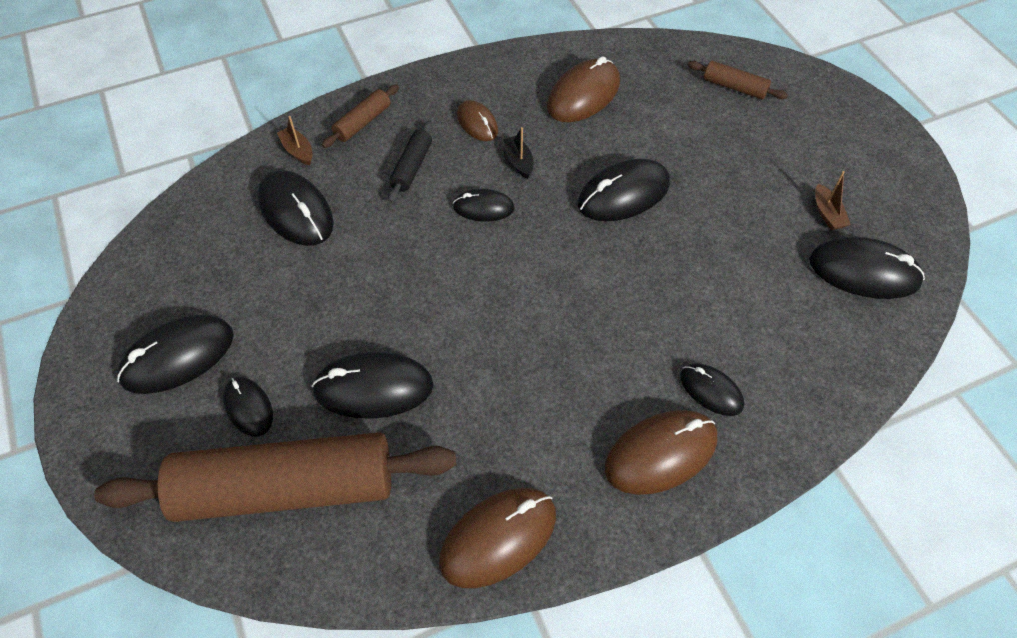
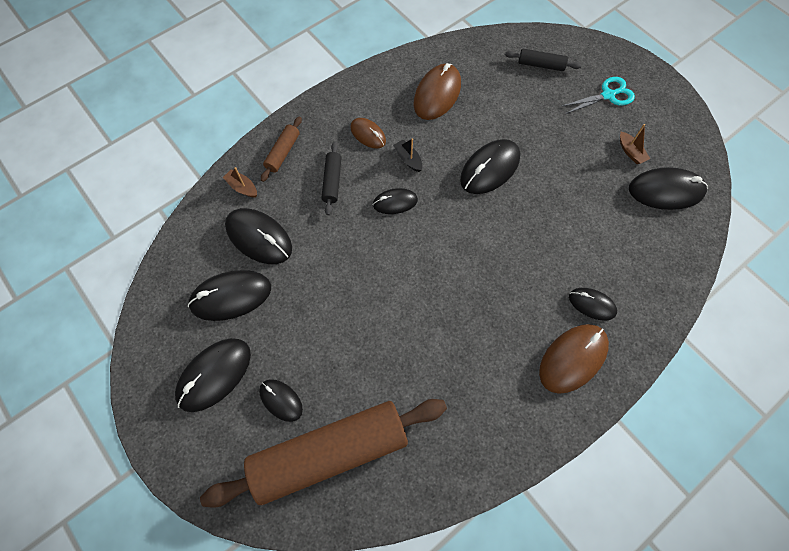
camera: 15 degrees left, 10 degrees up
black mouse [312,352,434,419] -> black mouse moved to [188,270,271,321]
brown mouse [439,488,556,588] -> none
brown rolling pin [688,61,788,99] -> black rolling pin [505,49,582,71]
none -> turquoise scissors [562,77,635,114]

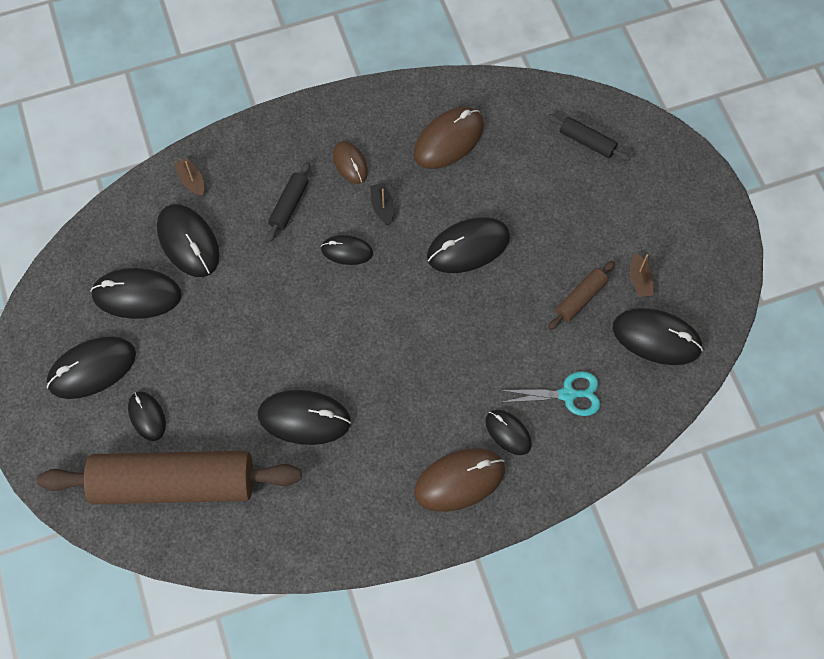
camera: 20 degrees right, 0 degrees up
brown rolling pin [261,117,302,182] -> brown rolling pin moved to [548,261,615,330]
turquoise scissors [562,77,635,114] -> turquoise scissors moved to [499,371,600,416]
none -> black mouse [258,390,351,445]

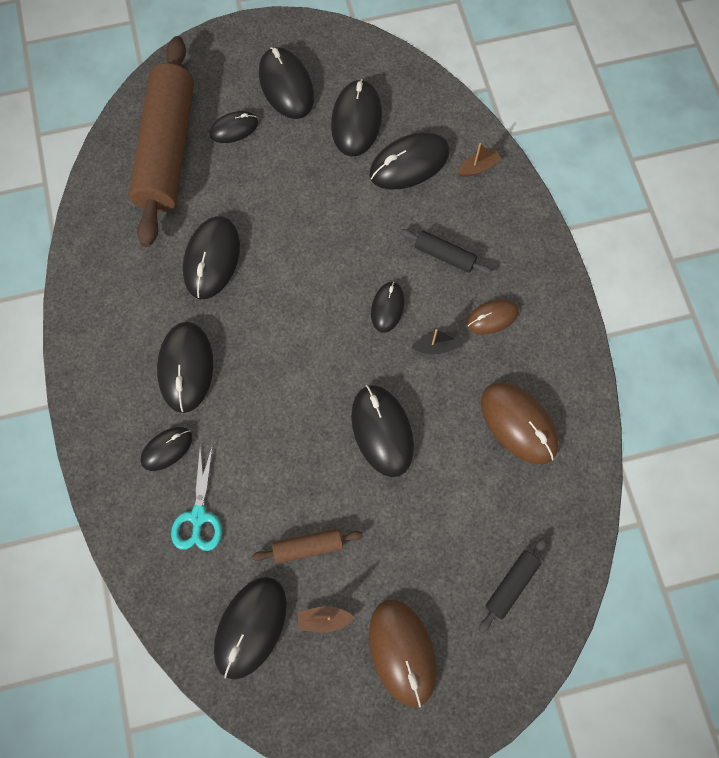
camera: 95 degrees right, 5 degrees up
brown mouse [414,448,505,512] -> brown mouse moved to [369,599,437,707]
brown rolling pin [548,261,615,330] -> brown rolling pin turned 60 degrees counterclockwise [252,529,363,563]
none -> black mouse [157,322,213,413]

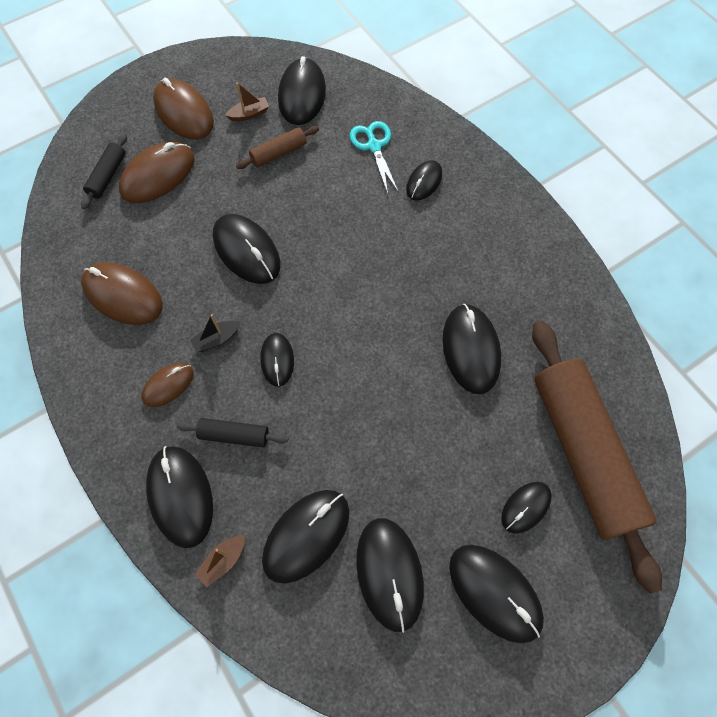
camera: 160 degrees right, 5 degrees down
black mouse [157,322,213,413] -> black mouse moved to [146,446,213,548]
none -> brown mouse [119,142,195,203]

